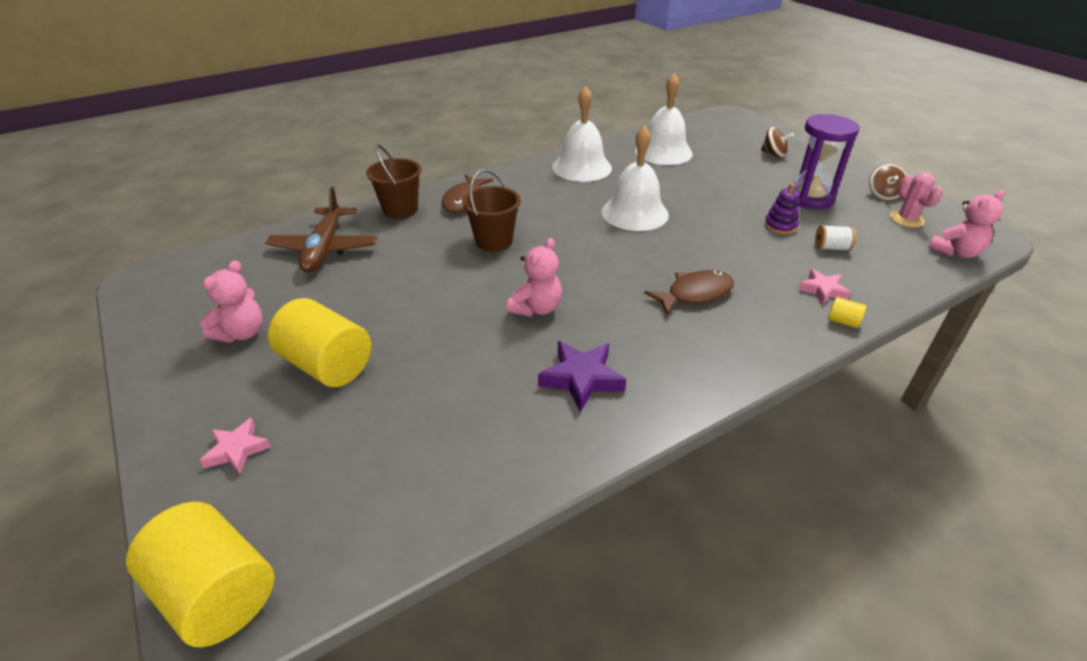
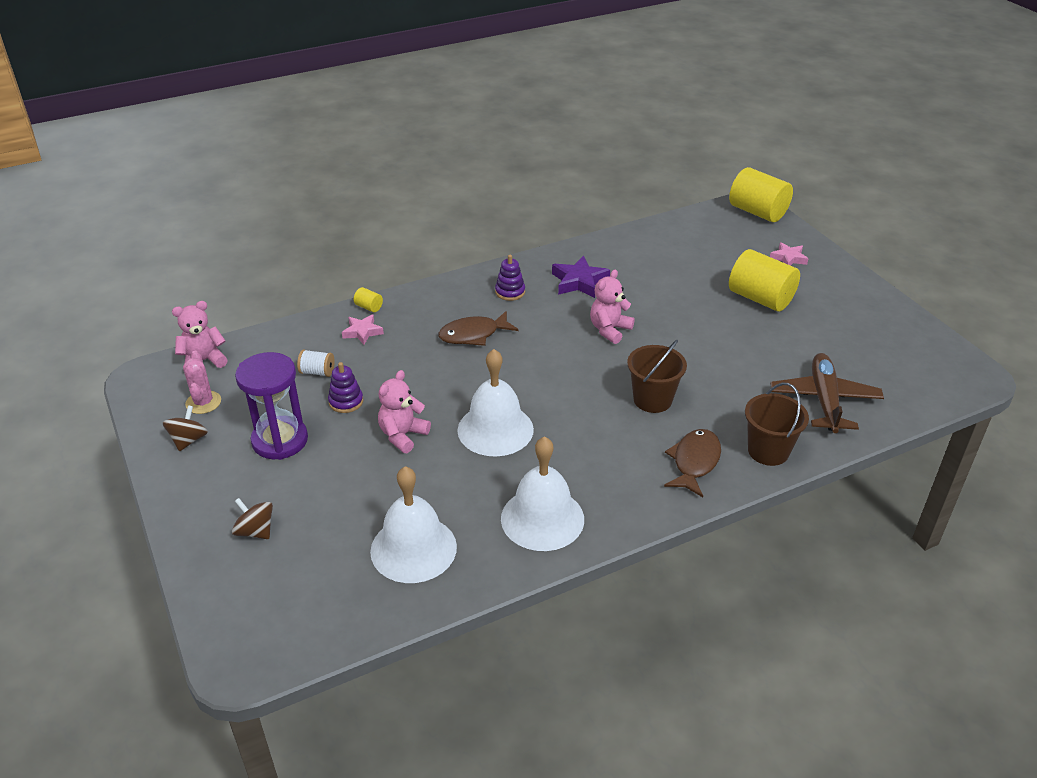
camera: 175 degrees left, 0 degrees up
pink teddy bear [200,260,263,343] -> pink teddy bear moved to [378,370,431,453]
none -> purple stacking toy [495,255,525,301]

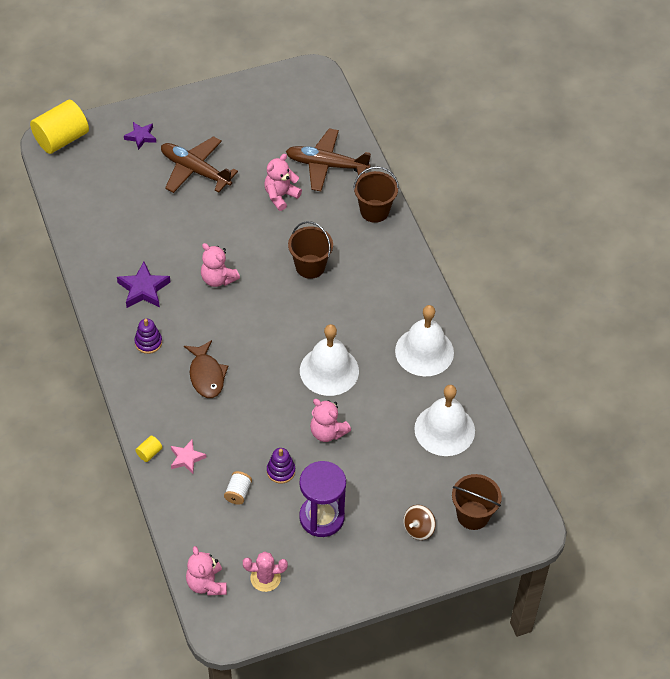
camera: 85 degrees left, 15 degrees up
brown spinning top [163,405,208,451] -> none
brown fish [664,429,721,497] -> none
yellow cylinder [729,249,800,312] -> brown plane [161,136,238,193]
pink star [770,242,809,266] -> purple star [124,122,156,150]
none -> pink teddy bear [264,154,302,211]
none -> brown bucket [452,474,502,530]

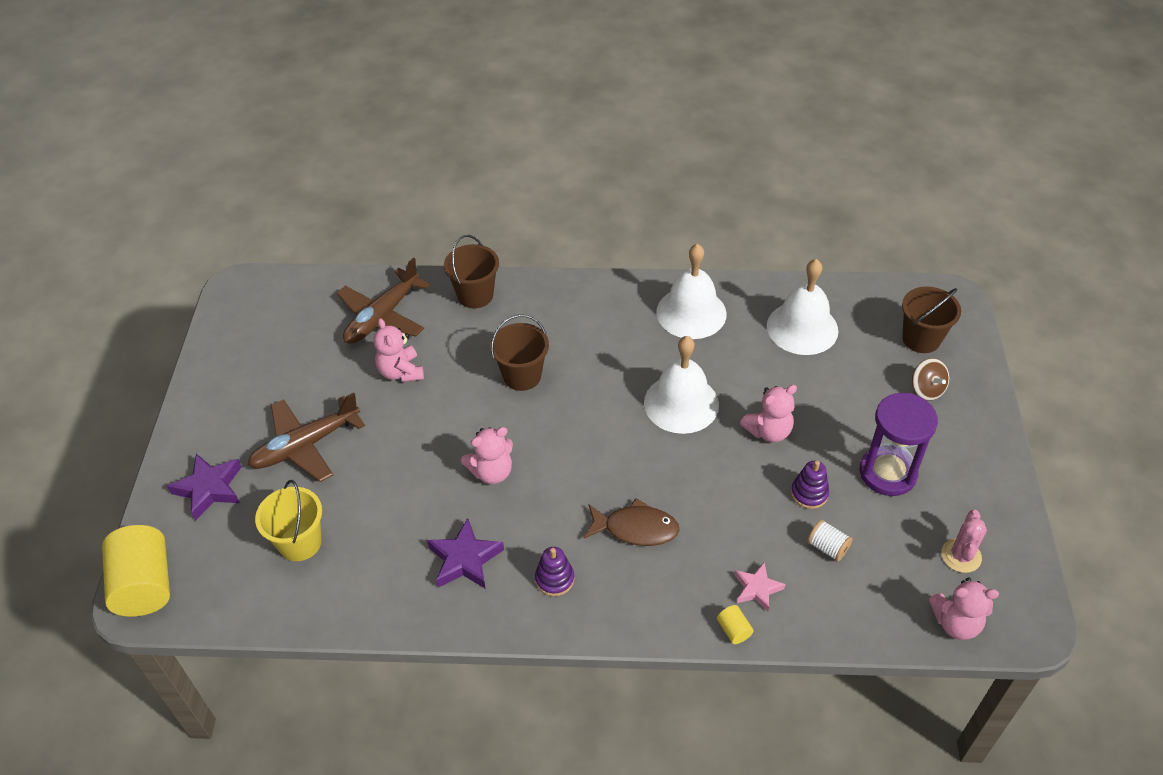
camera: 65 degrees left, 5 degrees down
purple star [124,122,156,150] -> purple star [167,453,242,521], size x1.53
none -> yellow bucket [255,480,322,561]

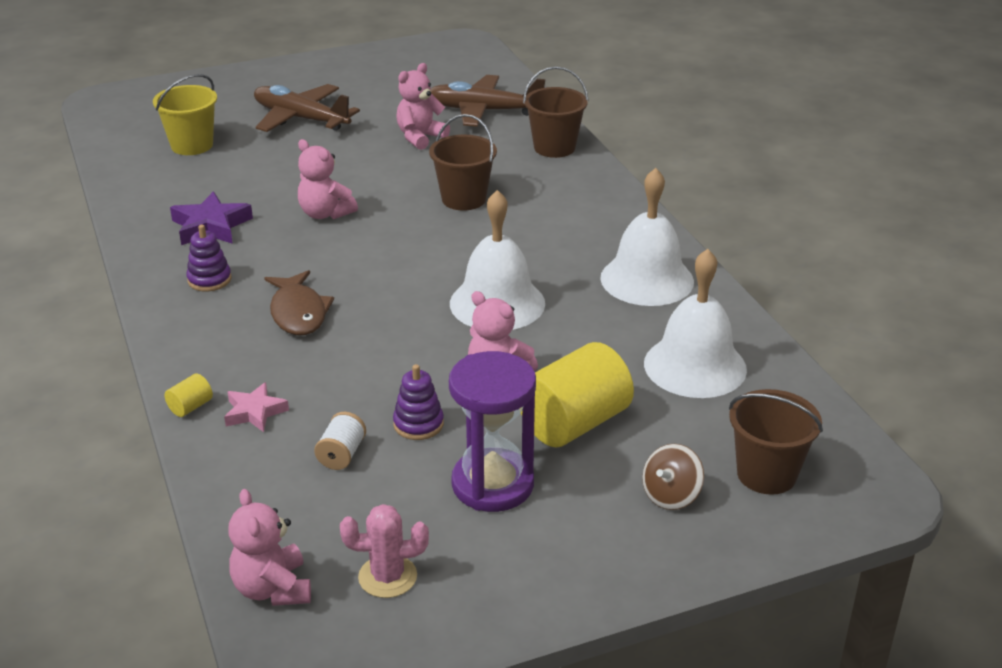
camera: 65 degrees right, 15 degrees down
yellow cylinder [102,525,170,617] -> yellow cylinder moved to [521,342,634,447]
purple star [167,453,242,521] -> none

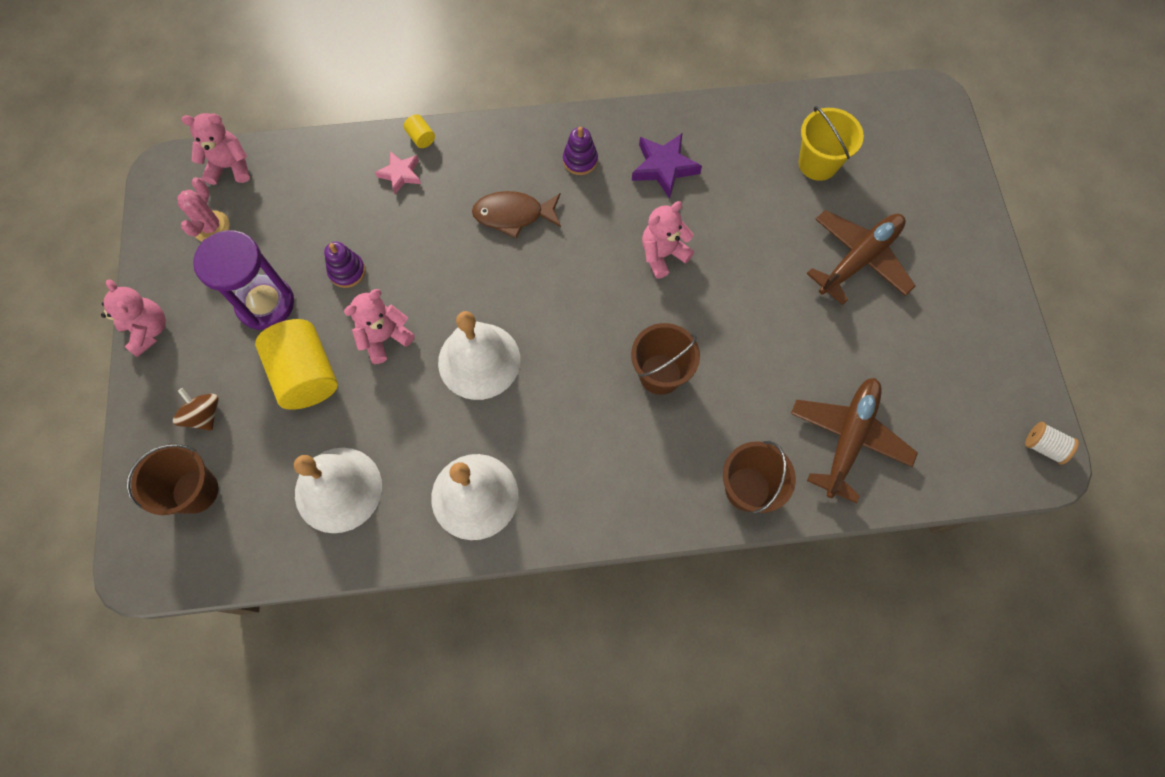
camera: 105 degrees right, 35 degrees up
white spool [314,412,366,470] -> white spool moved to [1025,422,1079,465]
pink teddy bear [396,63,450,150] -> pink teddy bear moved to [101,279,166,357]

